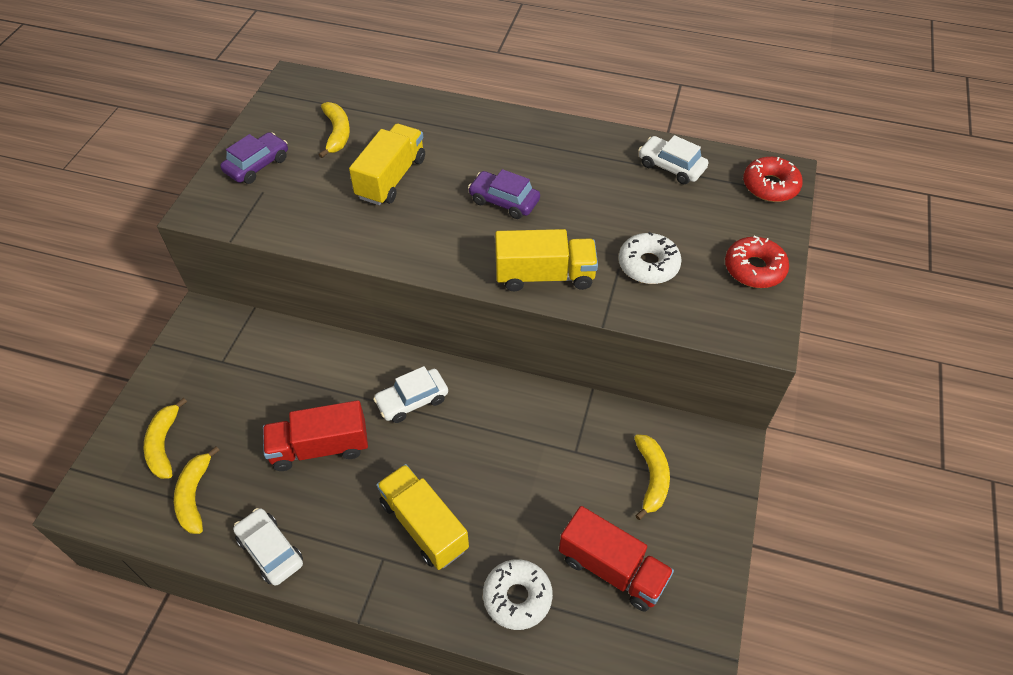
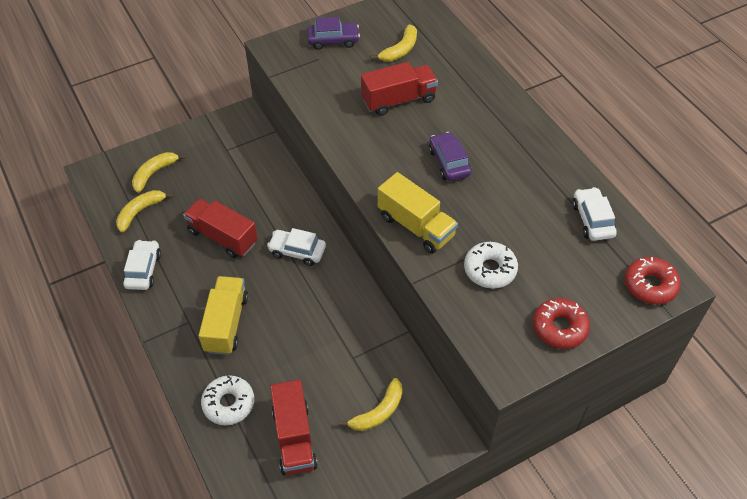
camera: 45 degrees right, 0 degrees up
yellow truck [349,124,425,205] -> red truck [361,62,438,116]

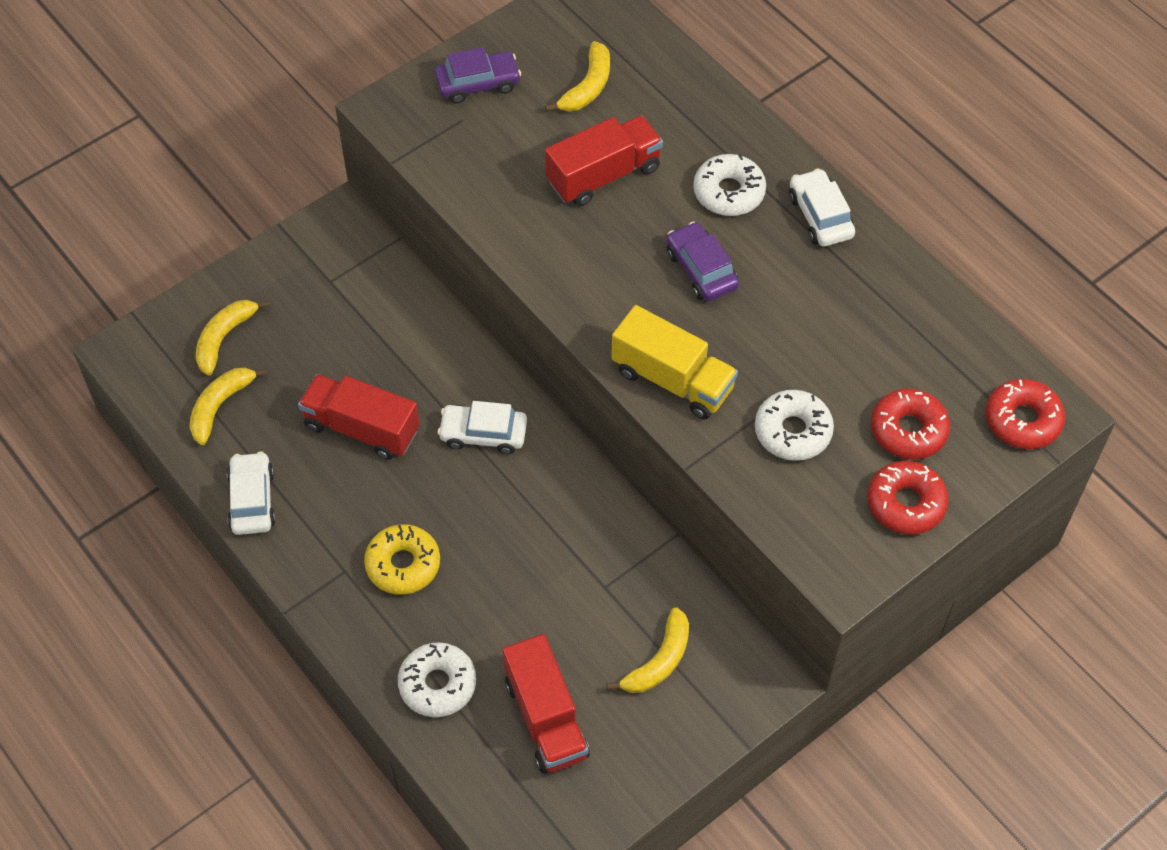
camera: 10 degrees left, 5 degrees up
yellow truck [199,276,248,355] -> yellow donut [364,524,440,595]
white car [572,187,617,241] -> white car moved to [789,168,855,246]
none -> white donut [693,154,766,216]
none -> red donut [871,389,950,459]

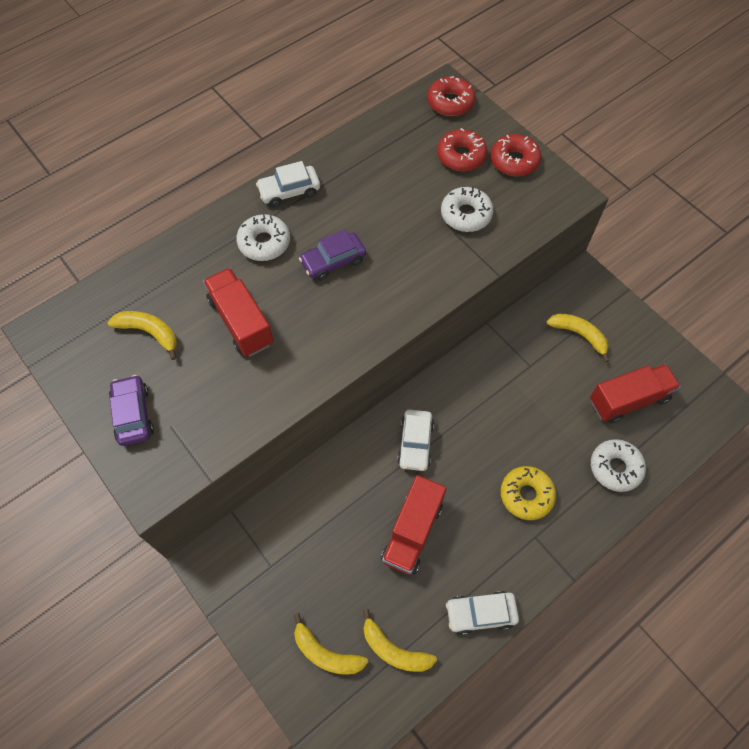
camera: 90 degrees left, 5 degrees up
yellow truck [611,305,738,419] -> none

